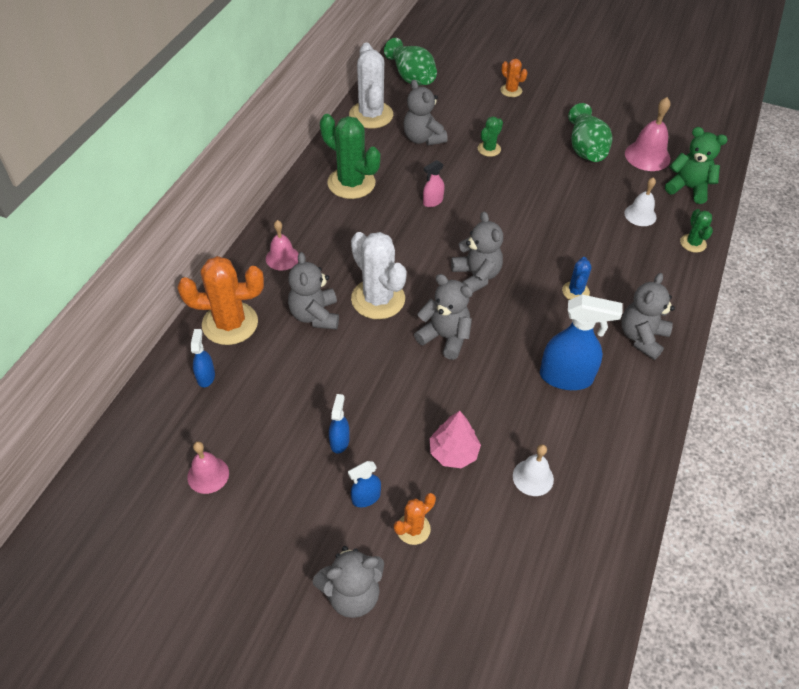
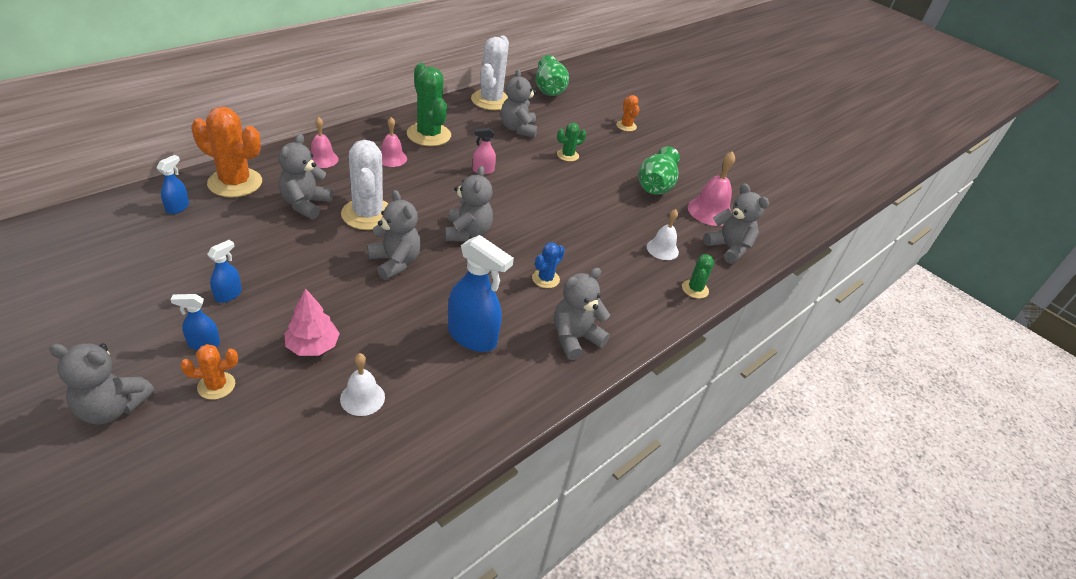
camera: 20 degrees right, 10 degrees down
pink bell [187,441,229,494] -> pink bell moved to [381,117,407,167]
green teddy bear [665,127,728,204] -> grey teddy bear [703,183,769,264]

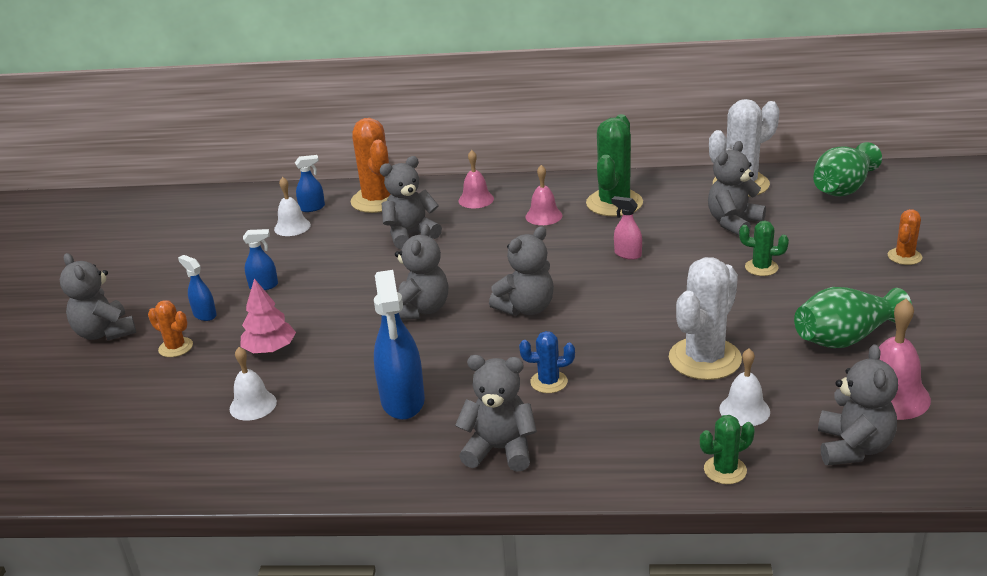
camera: 55 degrees right, 10 degrees down
white cactus [341,140,388,230] -> white cactus moved to [669,257,742,380]
none -> white bell [274,177,311,236]

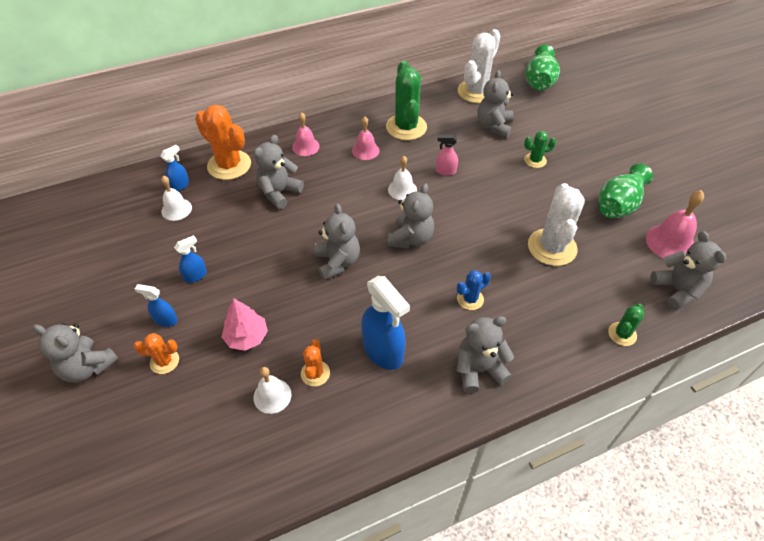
camera: 30 degrees left, 20 degrees up
white bell [719,348,770,426] -> white bell moved to [388,156,417,200]
orange cactus [888,209,922,265] -> orange cactus moved to [301,339,330,386]

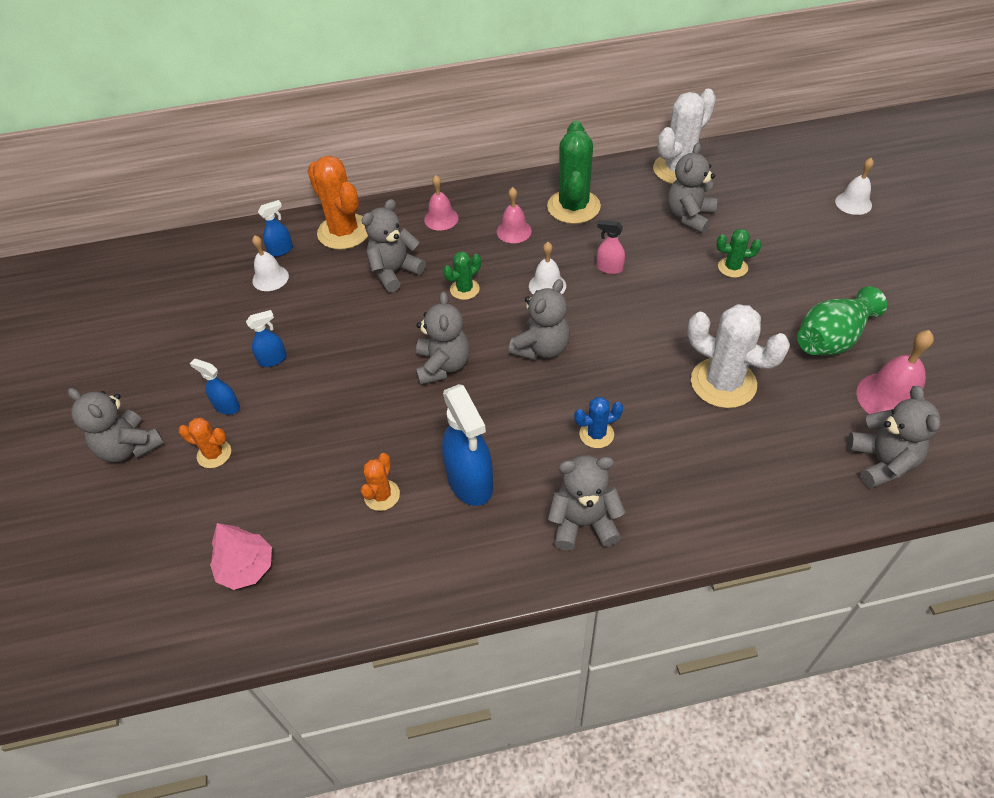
camera: 15 degrees right, 0 degrees up
pink tree [222,298,268,351] -> pink tree moved to [210,523,272,590]
white bell [253,367,291,414] -> white bell moved to [835,158,874,215]
green vase [525,45,560,90] -> none
white cactus [528,183,585,266] -> white cactus turned 75 degrees counterclockwise [687,304,790,408]
green cactus [608,303,644,346] -> green cactus moved to [443,251,481,300]

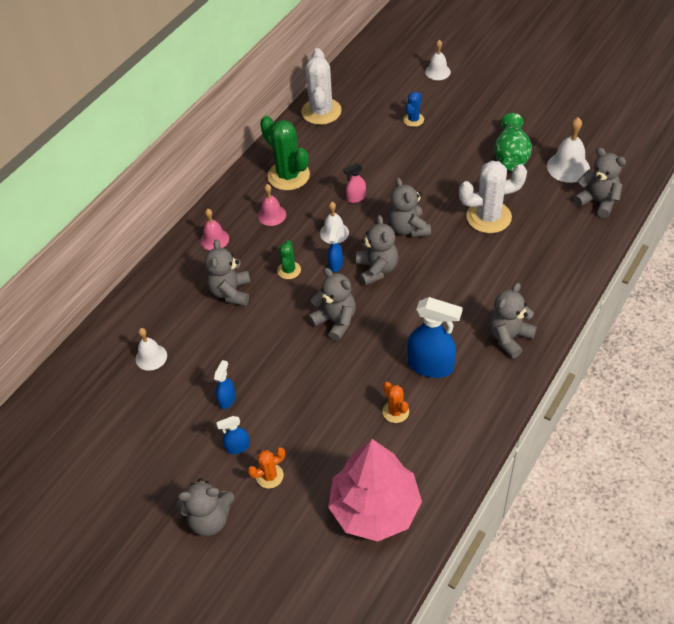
camera: 45 degrees left, 0 degrees up
pink tree [210,523,272,590] -> pink tree [328,439,422,542], size x1.99
blue spray bottle [258,200,293,257] -> blue spray bottle moved to [328,224,343,272]
orange cactus [308,156,368,250] -> none
blue cactus [574,397,623,448] -> blue cactus moved to [403,92,424,127]
grey teddy bear [667,143,717,234] -> grey teddy bear moved to [388,178,431,238]
green cactus [716,229,762,278] -> none
pink bell [857,330,934,414] -> white bell [547,117,590,183]

